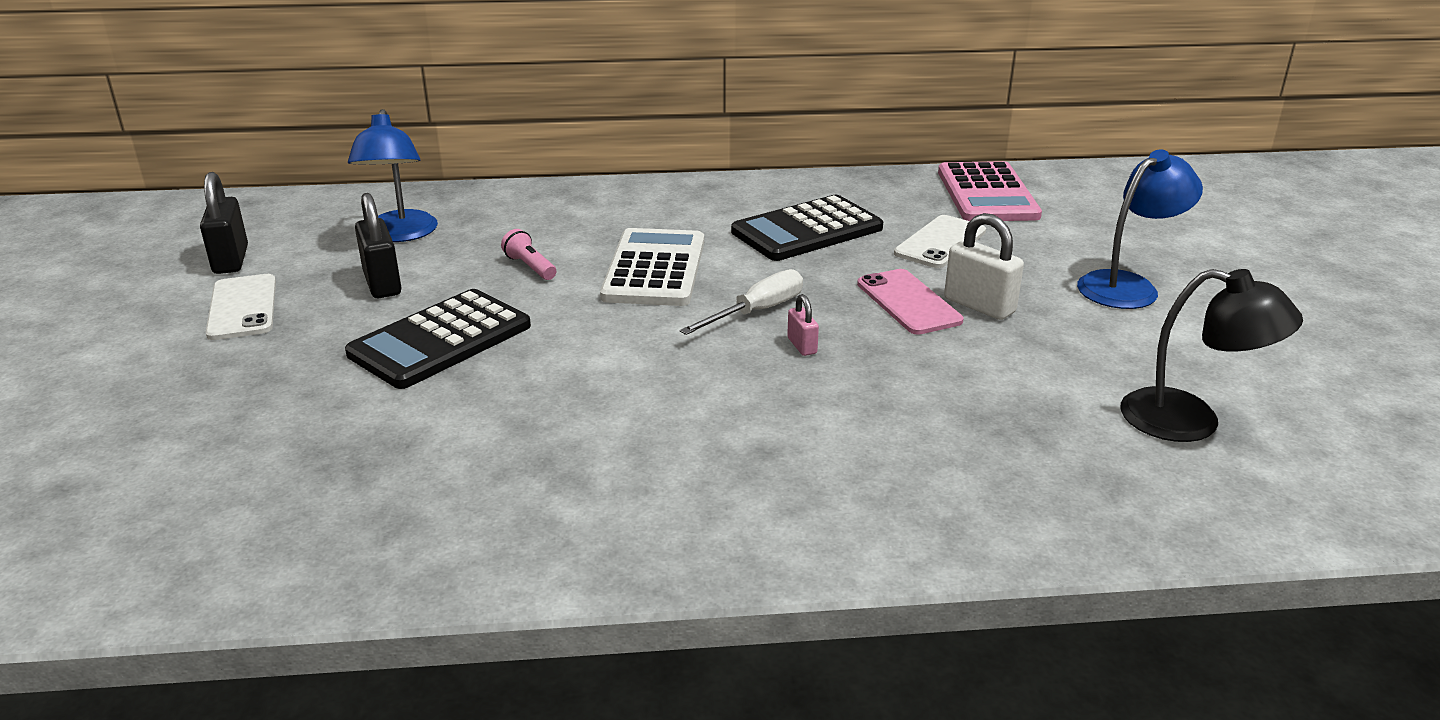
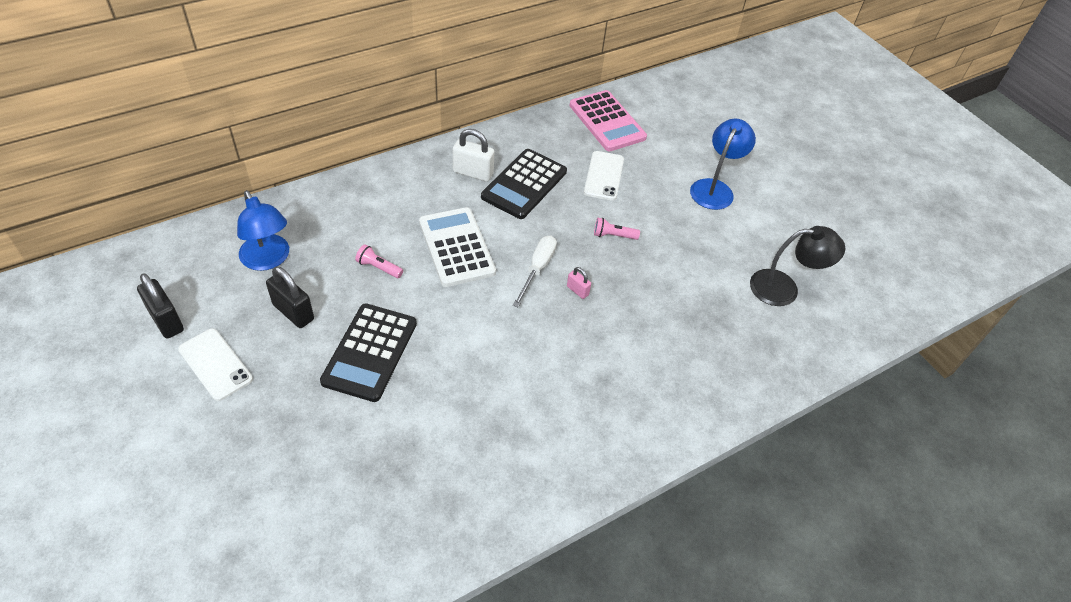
camera: 30 degrees left, 20 degrees up
pink phone [857,269,964,335] -> pink flashlight [594,218,640,240]
white padlock [944,213,1024,320] -> white padlock moved to [453,129,495,182]

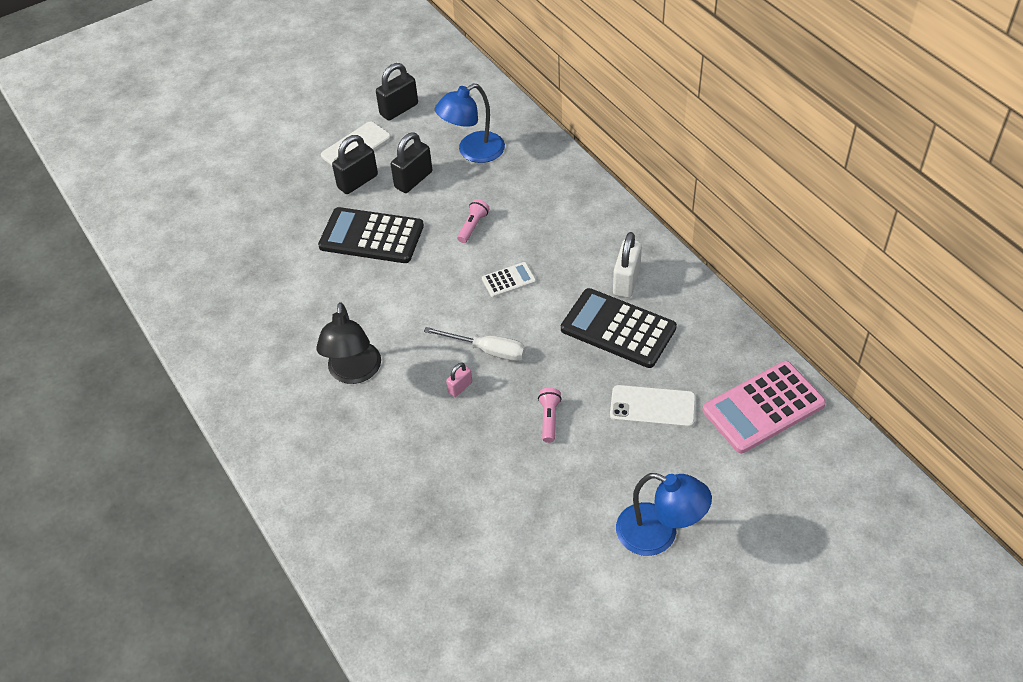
camera: 95 degrees right, 0 degrees up
white calculator [419,207,496,287] -> white calculator [482,262,536,298], size x0.49
black lamp [750,226,845,306] -> black lamp moved to [316,302,381,384]
none -> black padlock [332,135,378,194]

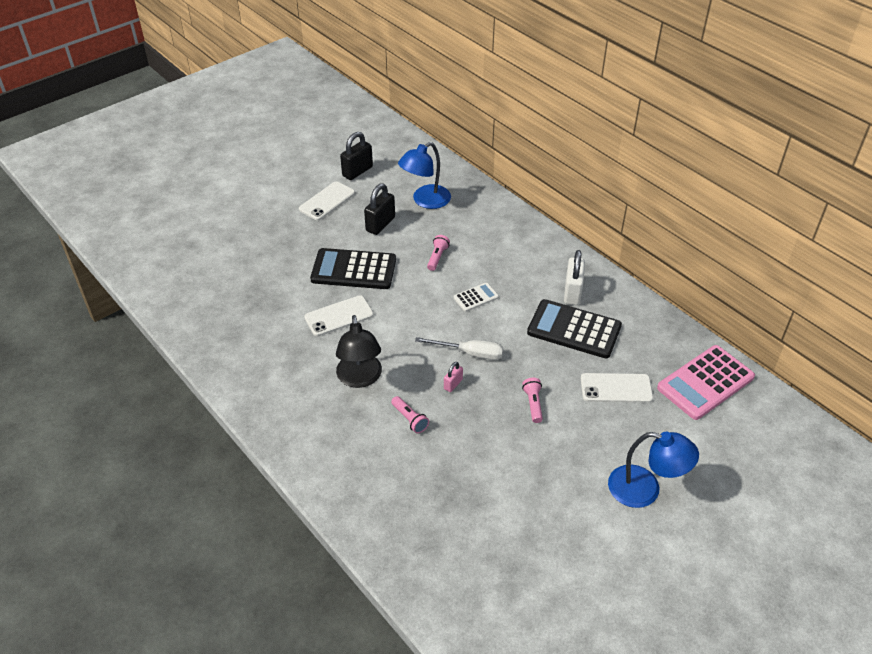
camera: 10 degrees left, 5 degrees down
black padlock [332,135,378,194] -> none
none -> white phone [304,295,374,336]
none -> pink flashlight [391,396,429,433]

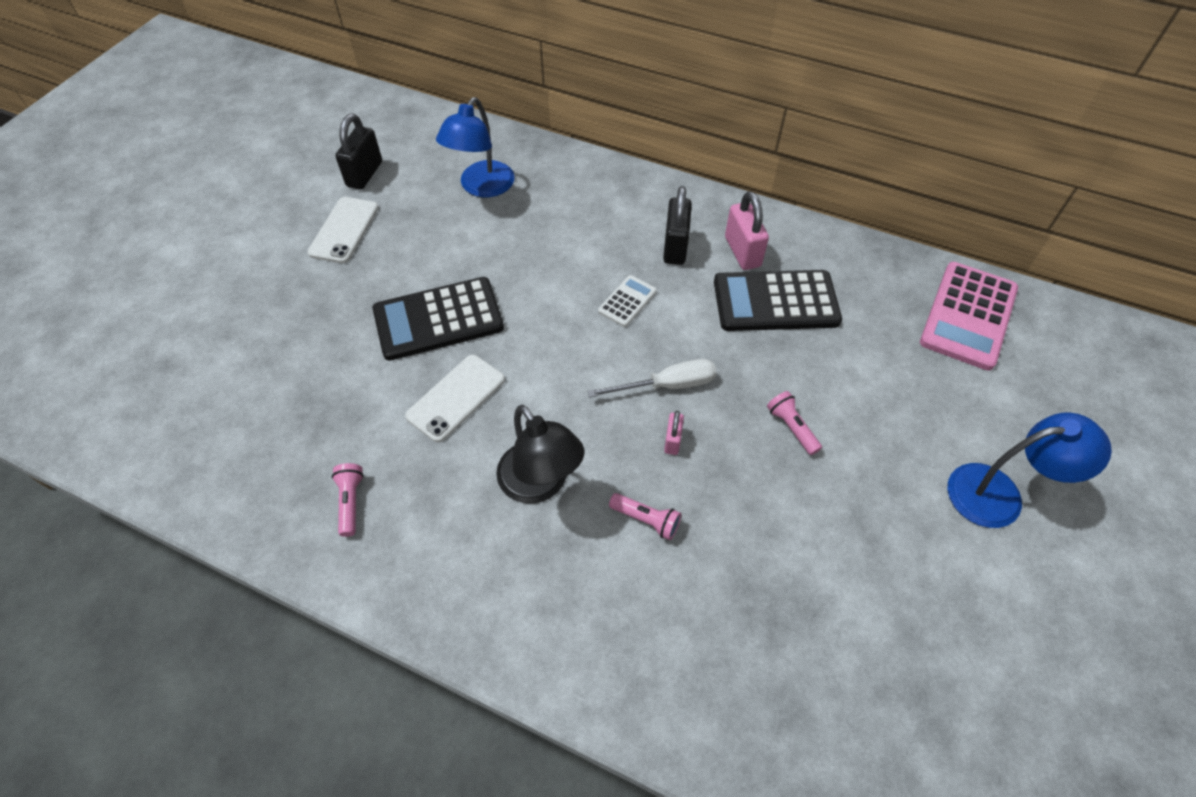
camera: 25 degrees left, 10 degrees up
black padlock [364,183,395,235] -> black padlock moved to [663,186,692,265]
pink flashlight [427,235,450,271] -> pink flashlight moved to [332,463,364,537]
white padlock [564,250,585,305] -> pink padlock [725,191,769,270]
white phone [581,373,653,403] -> none

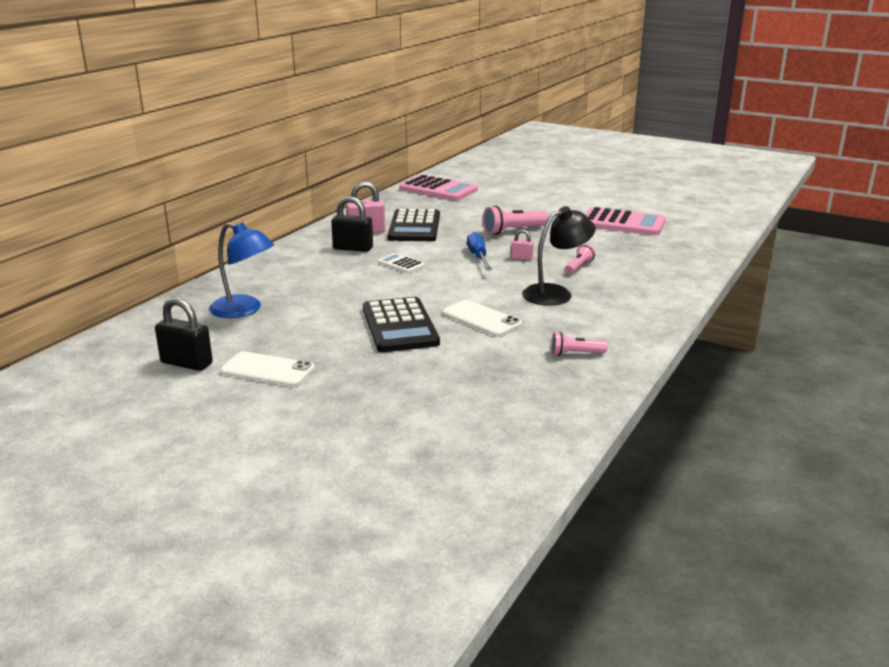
camera: 85 degrees left, 30 degrees down
white screwdriver [587,359,717,398] -> blue screwdriver [467,232,492,271]
pink flashlight [767,391,822,455] -> pink flashlight [483,206,548,235], size x1.65
blue lamp [948,413,1112,528] -> none
none -> pink calculator [585,207,666,235]

